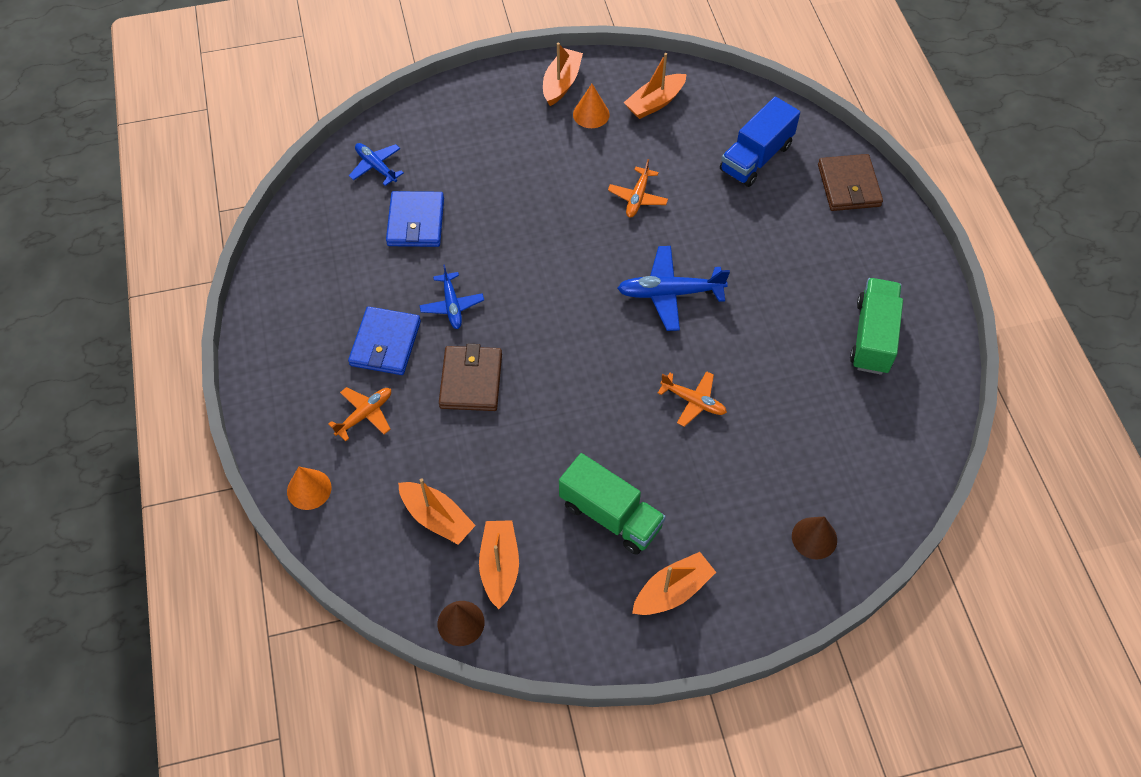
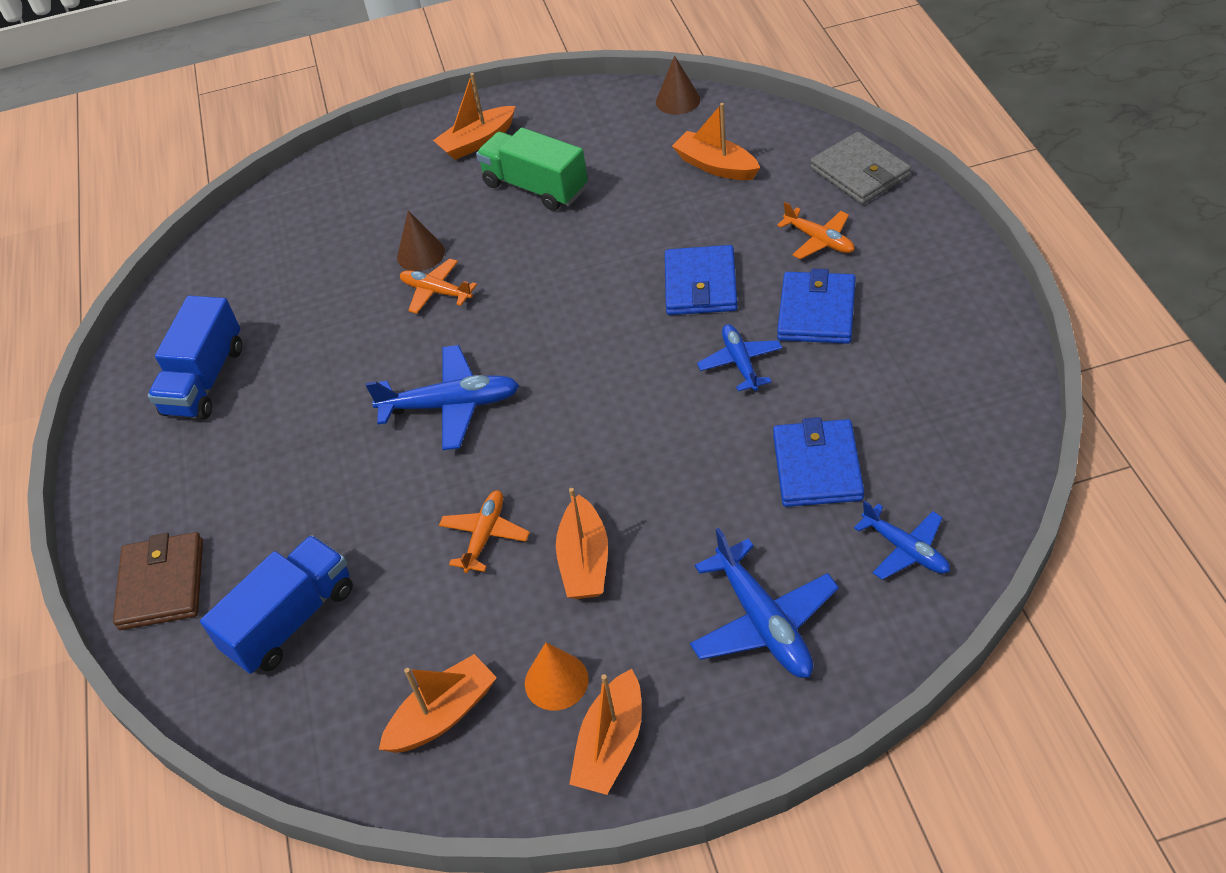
camera: 175 degrees left, 10 degrees down
orange cone [287,467,332,510] -> grey wallet [810,132,911,204]
orange plane [328,387,391,441] -> orange plane turned 90 degrees counterclockwise [777,202,854,259]
brown wallet [439,344,502,411] -> blue wallet [665,245,738,315]
orange boat [479,520,519,609] -> orange boat moved to [556,488,608,599]
brown cone [792,516,837,560] -> brown cone moved to [397,211,445,271]
green truck [850,278,903,375] -> blue truck [148,296,242,419]
none -> blue plane [690,528,839,678]

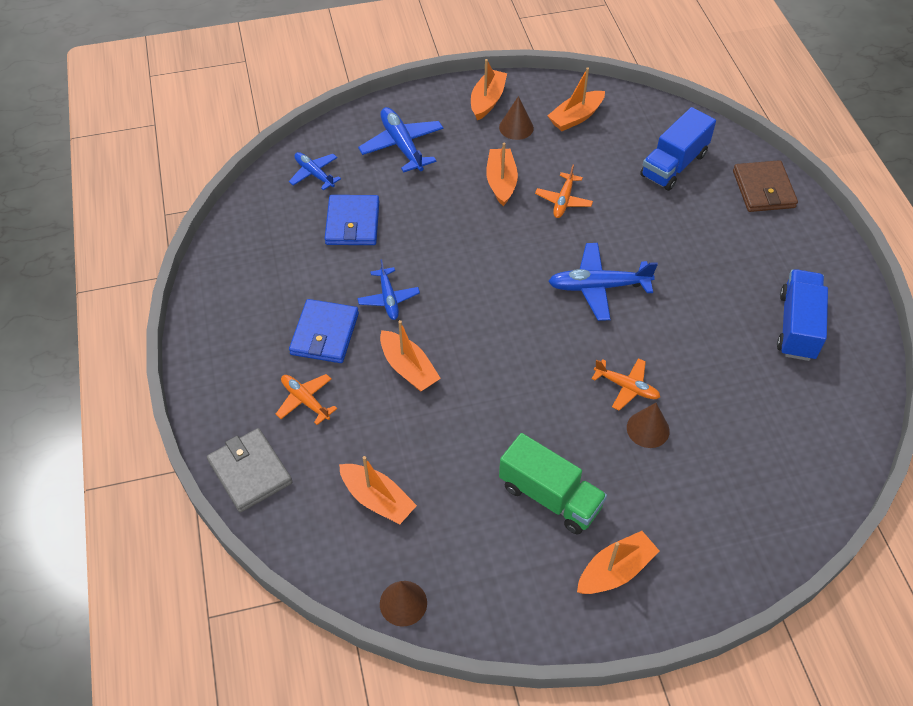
camera: 175 degrees right, 5 degrees up
orange cone [525,642,589,711] -> brown cone [499,96,534,140]
blue wallet [665,245,738,315] -> orange boat [380,320,441,392]

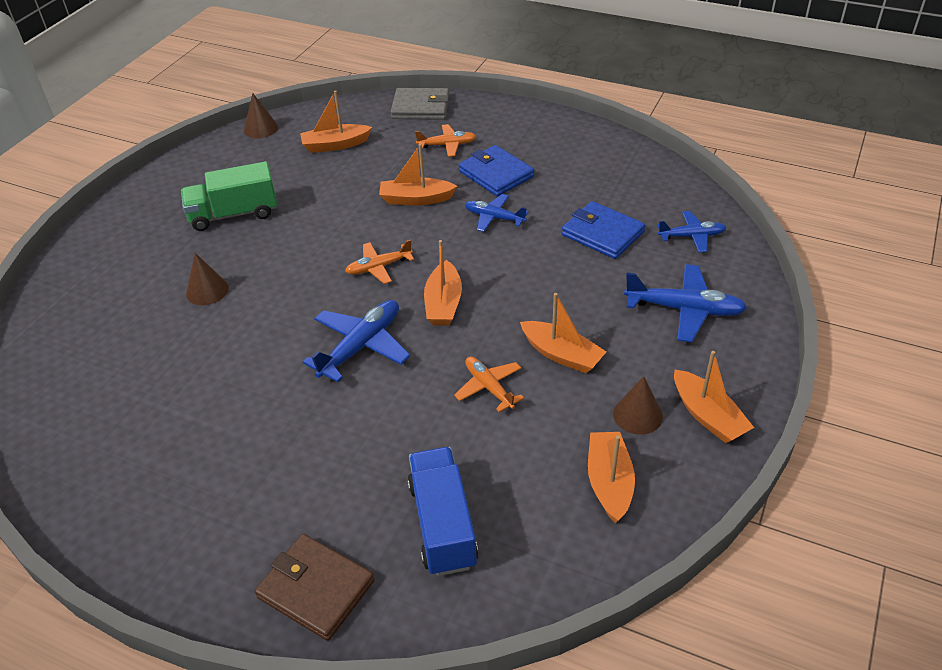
camera: 130 degrees right, 10 degrees down
orange boat [577,531,659,594] -> orange boat moved to [424,240,462,326]
orange plane [592,358,660,411] -> orange plane moved to [345,240,414,284]
blue truck [777,269,828,361] -> none

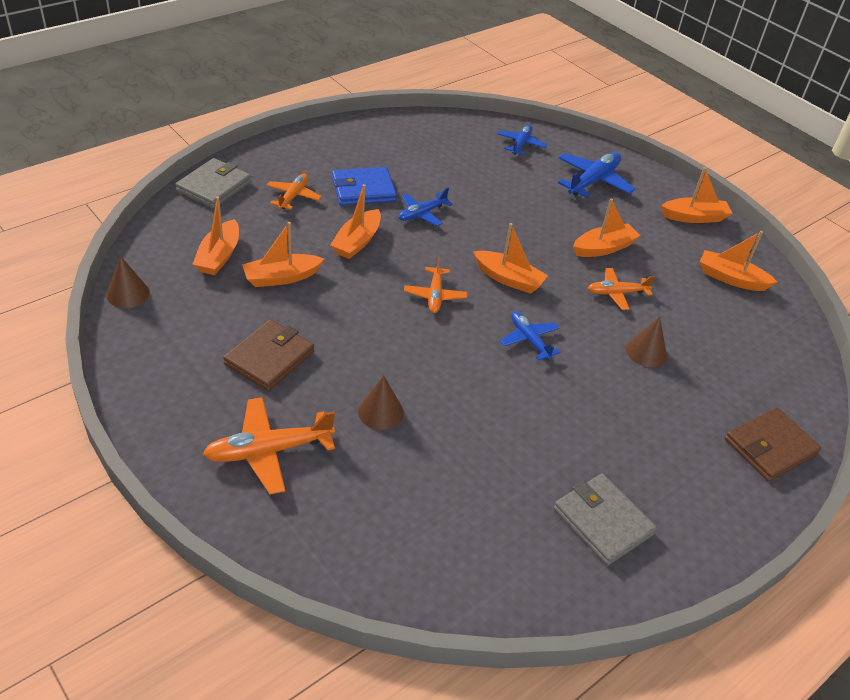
camera: 70 degrees left, 0 degrees up
green truck [181,161,277,231] -> brown wallet [223,319,314,391]
blue plane [303,300,410,382] -> blue plane [500,311,560,360], size x0.63
blue truck [408,447,478,576] -> none
blue wallet [562,201,645,259] -> none
brown cone [613,376,663,435] -> brown cone moved to [626,317,667,367]
none -> orange plane [203,397,335,495]
none -> orange boat [242,222,324,287]
none -> grey wallet [554,474,657,566]

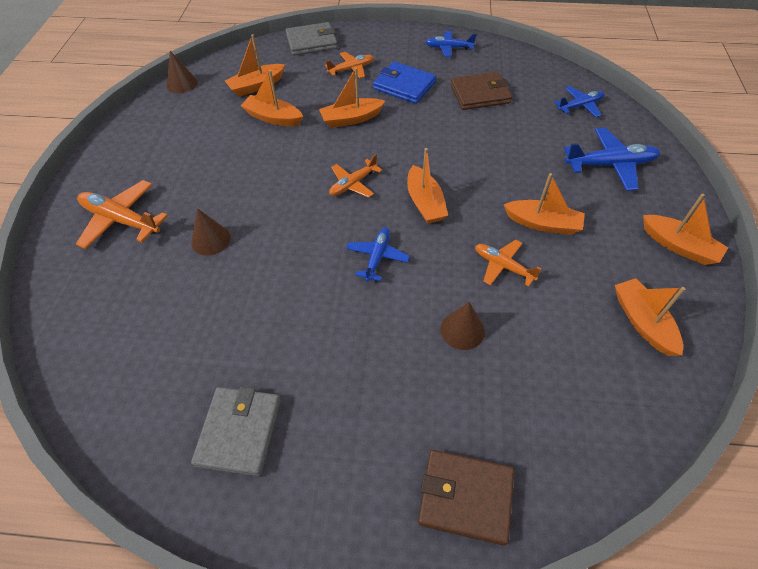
camera: 50 degrees right, 10 degrees up
brown wallet [223,319,314,391] -> brown wallet moved to [450,72,512,110]
blue plane [398,188,453,226] -> blue plane moved to [426,31,477,57]

